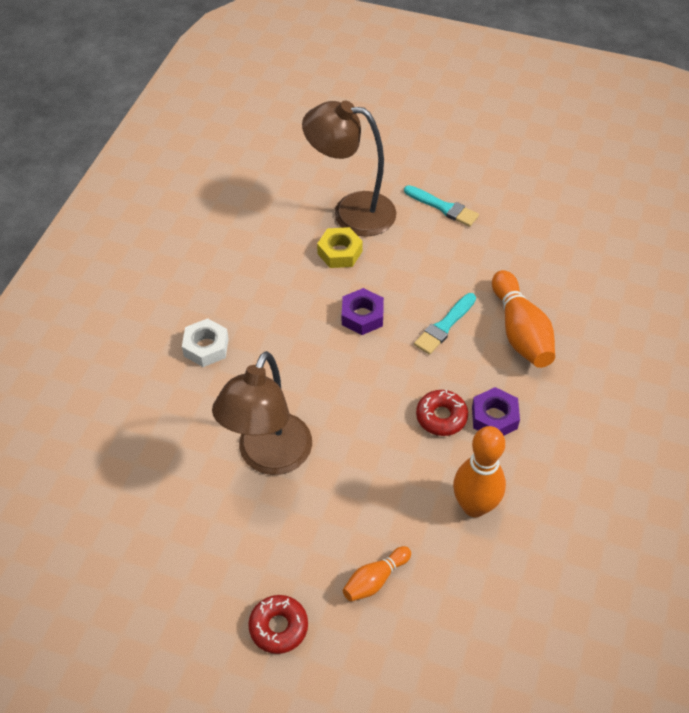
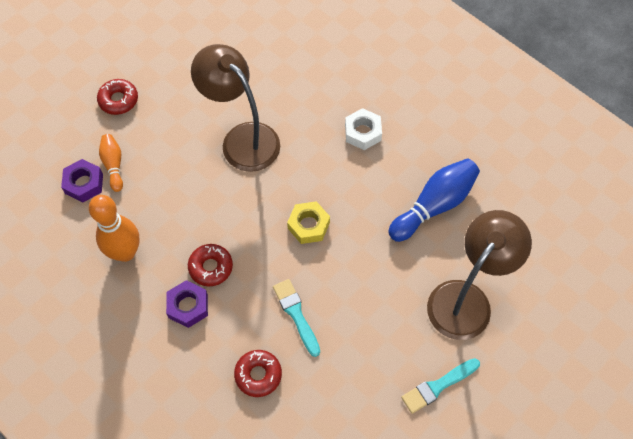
camera: 115 degrees right, 10 degrees up
yellow nut [317,227,363,268] -> yellow nut moved to [287,201,330,244]
purple nut [342,288,384,335] -> purple nut moved to [61,159,103,203]
orange bowling pin [492,270,555,368] -> red donut [234,350,282,397]
none -> blue bowling pin [388,158,480,242]

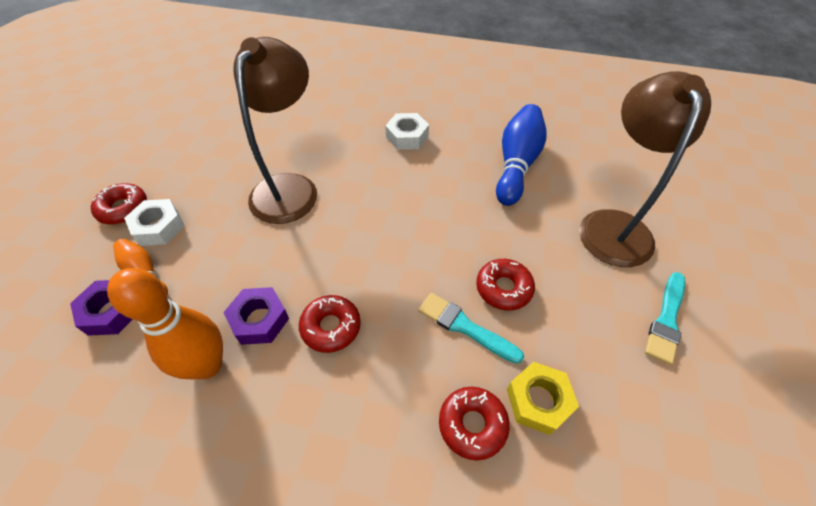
camera: 30 degrees left, 10 degrees down
purple nut [166,280,208,328] -> purple nut moved to [223,287,289,345]
brown lamp [191,44,280,172] -> brown lamp turned 90 degrees clockwise [234,37,317,224]
yellow nut [287,201,330,244] -> yellow nut moved to [507,362,579,435]
none -> white nut [124,199,185,246]
none -> red donut [476,259,535,311]

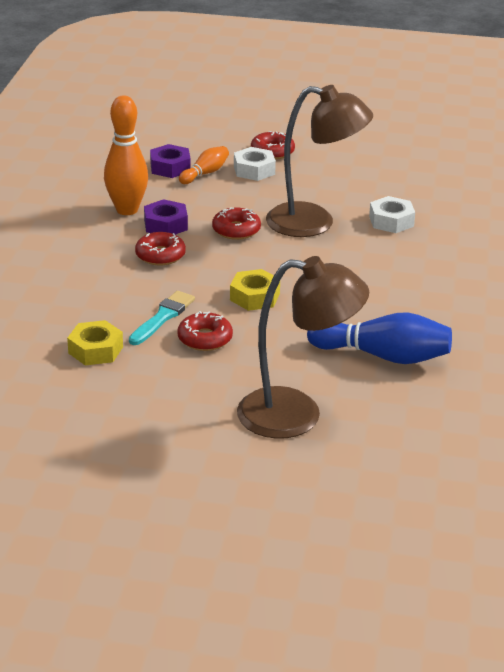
camera: 85 degrees right, 20 degrees down
white nut [385,113,429,150] -> white nut moved to [369,196,415,233]
red donut [439,386,510,461] -> red donut moved to [212,207,261,240]
turquoise brush [645,272,685,365] -> none
none -> yellow nut [230,269,280,311]

